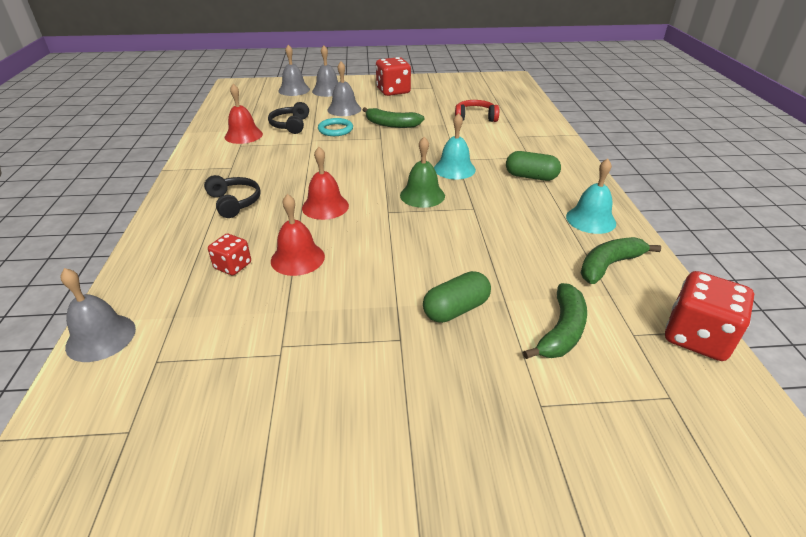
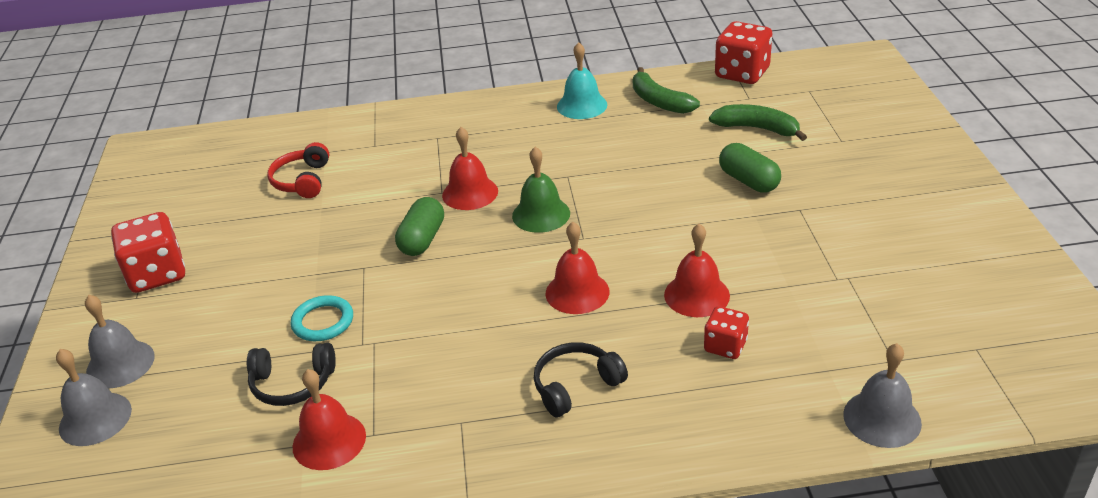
camera: 90 degrees left, 0 degrees up
grey bell [328,62,361,116] -> none
green banana [363,107,424,128] -> none
turquoise bell [434,113,476,179] -> red bell [442,127,498,210]
green capsule [506,151,561,181] -> green capsule moved to [395,197,444,256]

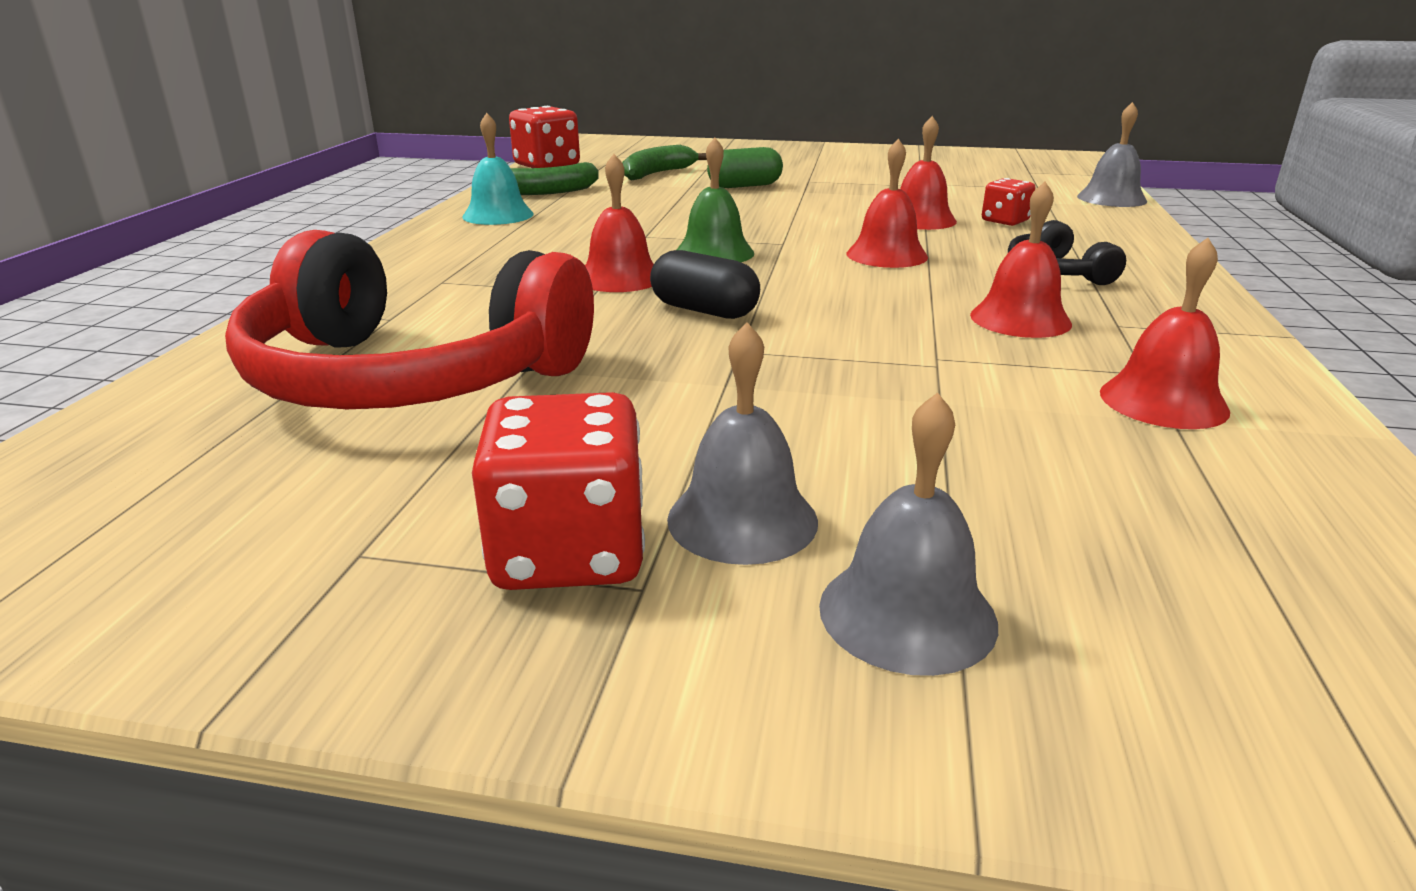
camera: 75 degrees left, 10 degrees down
grey bell [56,349,132,446] -> grey bell moved to [667,322,818,565]
black headphones [247,343,336,406] -> none
red headphones [267,142,329,198] -> red headphones [225,230,594,409], size x2.31
turquoise ring [290,295,353,341] -> none
green capsule [395,197,444,256] -> black capsule [650,250,760,319]
none -> red bell [970,182,1072,338]

